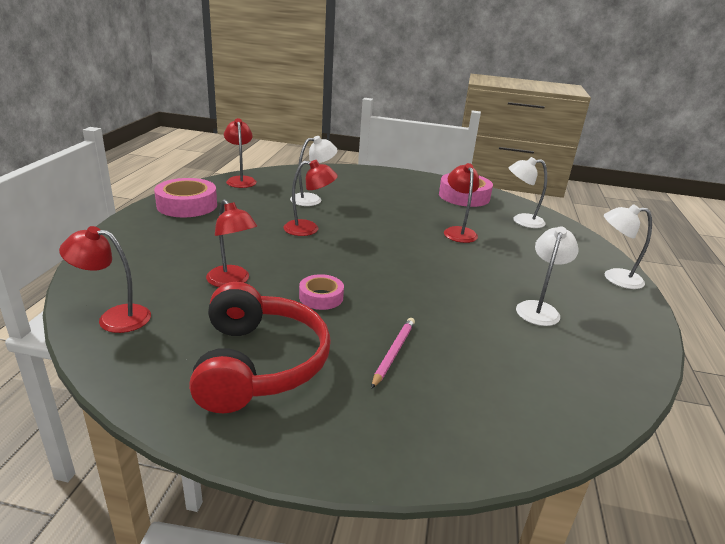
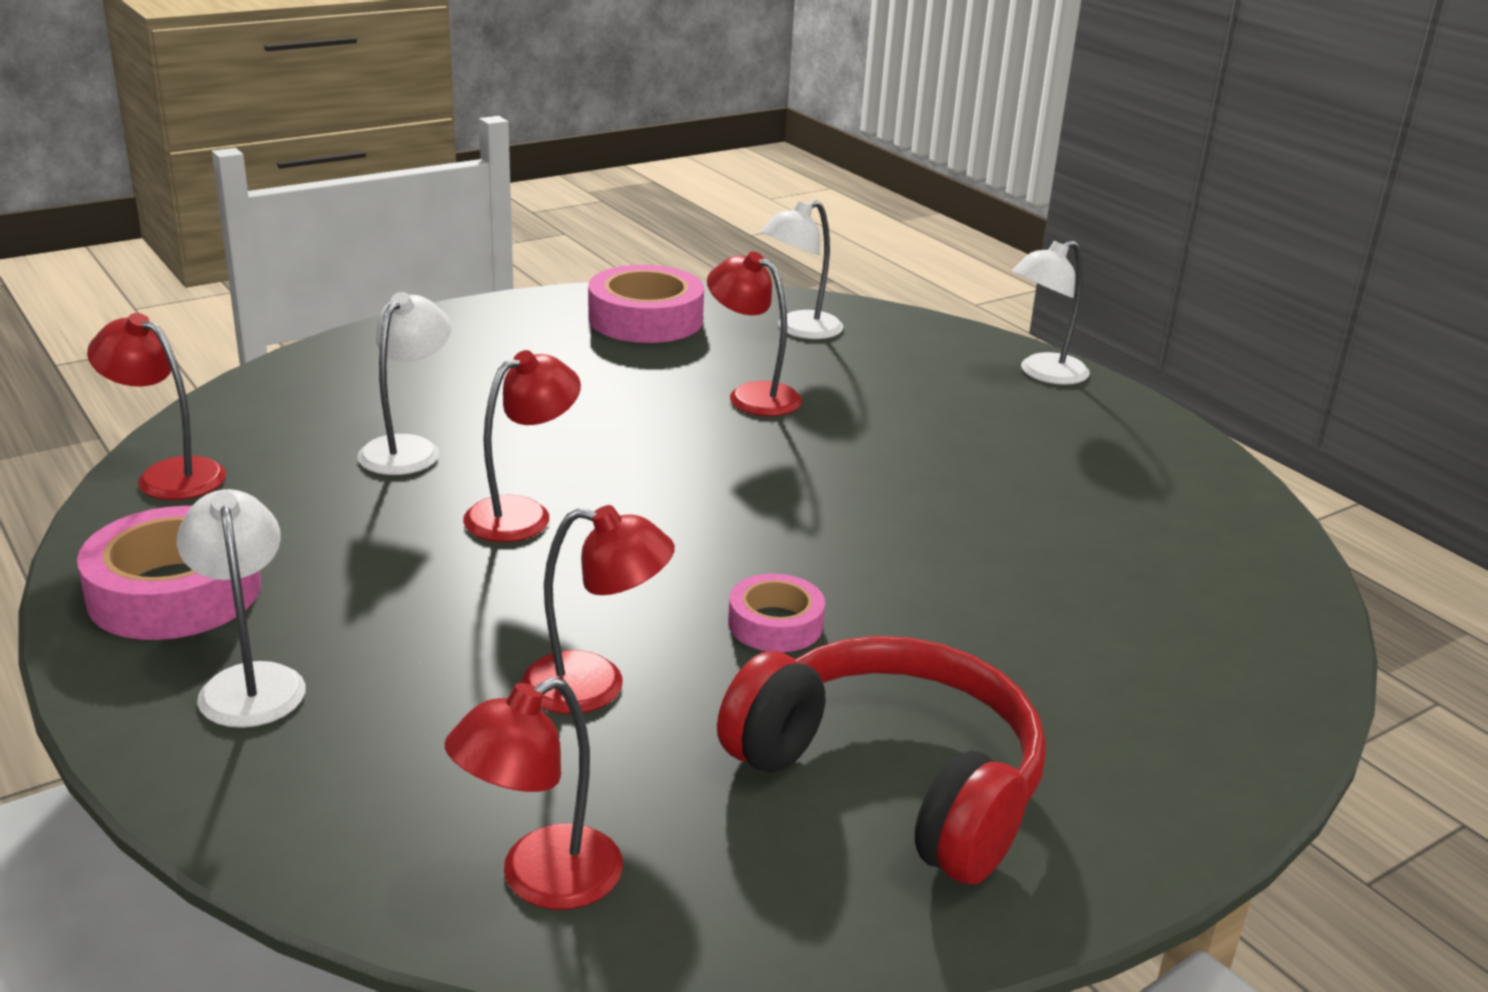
camera: 45 degrees left, 0 degrees up
pink pencil [371,318,415,389] -> none
white lamp [516,226,579,326] -> white lamp moved to [177,489,306,728]

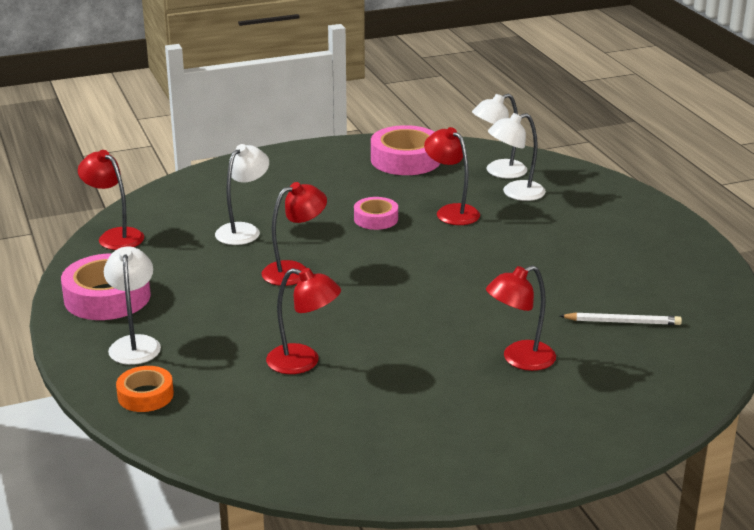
camera: 15 degrees right, 0 degrees up
red lamp [445,677,623,910] -> red lamp moved to [486,265,556,371]
red headphones [717,636,1046,884] -> none
pink tape [728,574,825,652] -> pink tape moved to [354,197,398,230]
white lamp [1012,241,1090,385] -> white lamp moved to [488,113,546,201]
none -> orange tape [116,366,174,412]
none -> white pencil [560,312,682,325]

